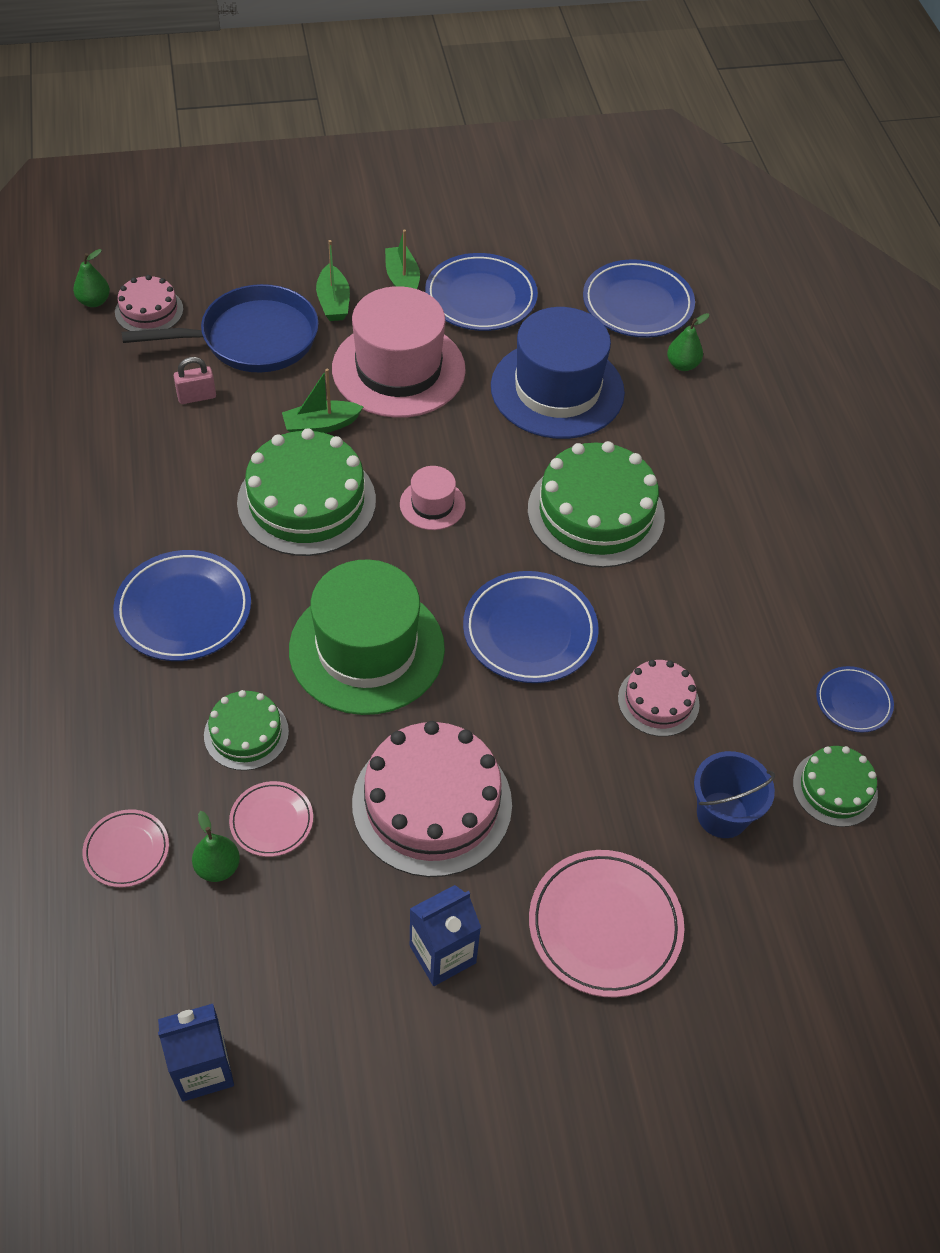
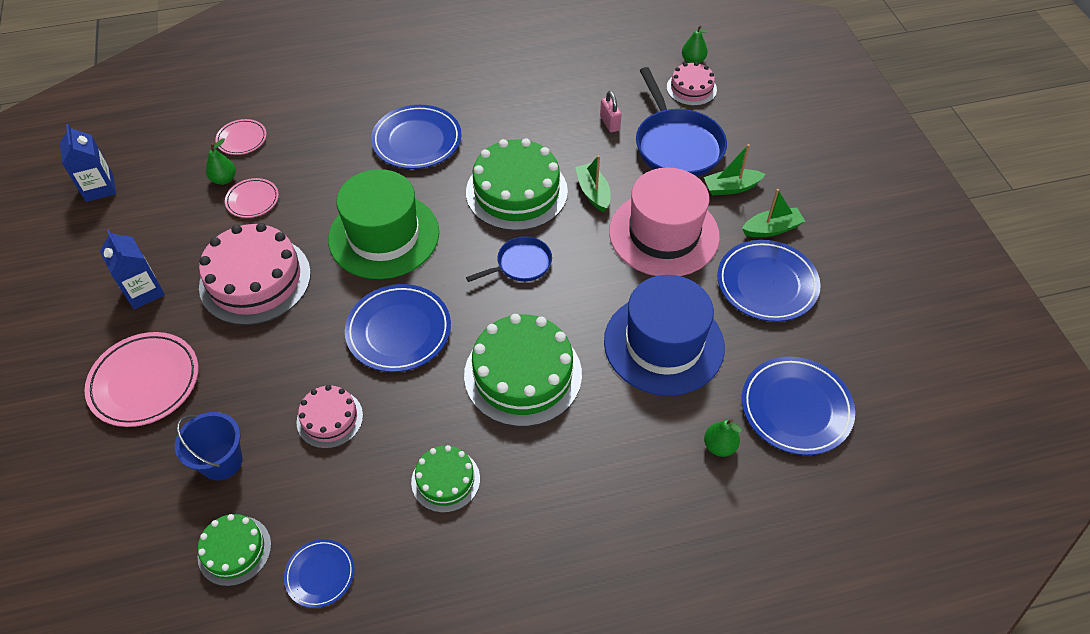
camera: 90 degrees right, 0 degrees up
green cake [204,690,289,771] -> green cake moved to [411,445,480,513]
pink hat [400,466,466,530] -> blue pan [466,236,552,282]

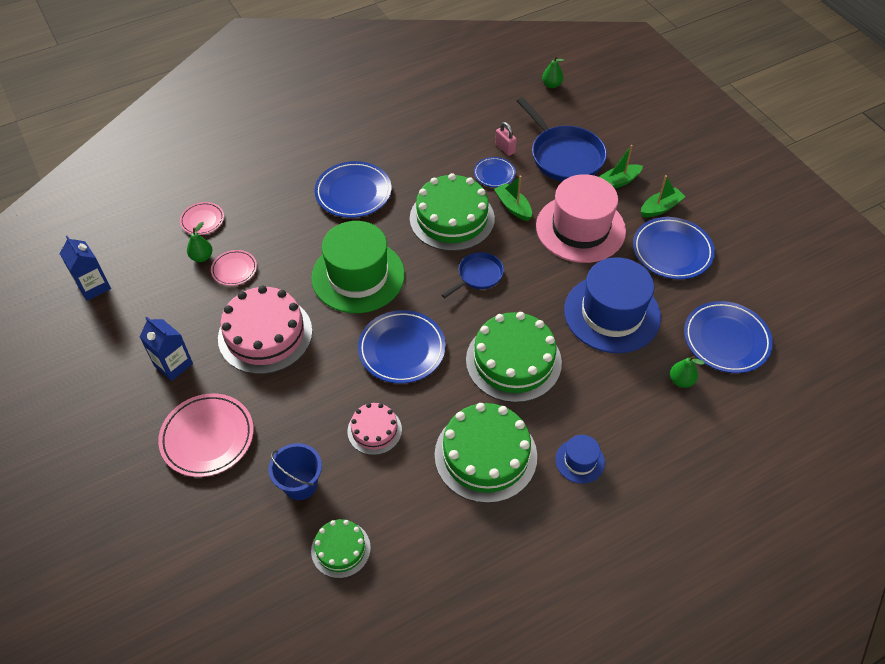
camera: 15 degrees left, 0 degrees up
blue plate [284,539,354,608] -> blue plate moved to [474,157,516,187]
green cake [411,445,480,513] -> green cake [435,403,537,503], size x1.85
pink cake [667,62,717,106] -> none
none -> blue hat [555,435,605,484]

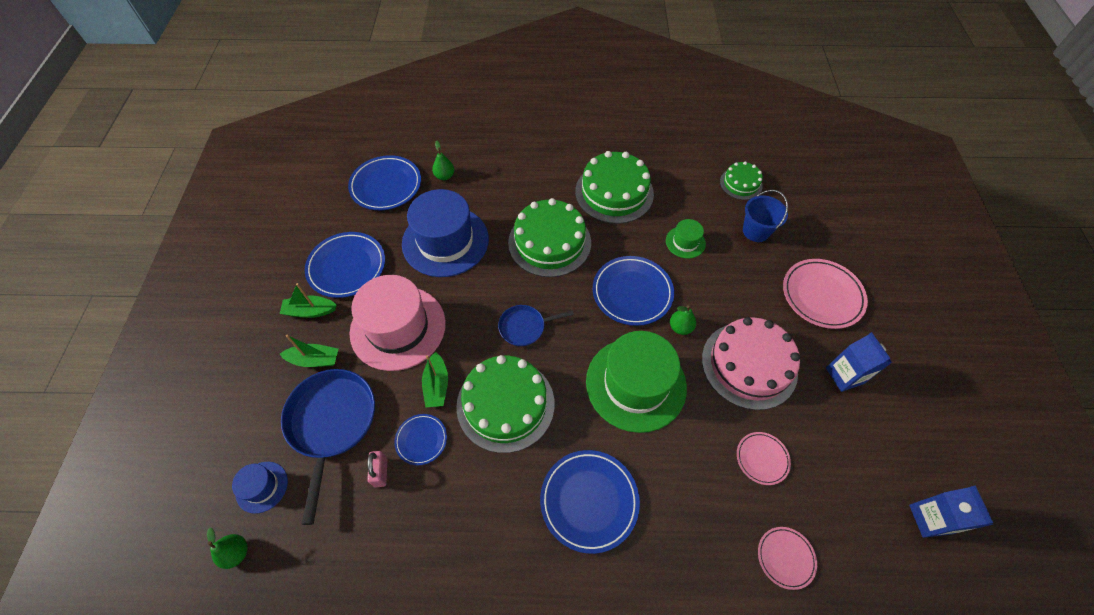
camera: 150 degrees left, 5 degrees up
green pear [187,222,212,262] -> green pear moved to [670,305,696,335]
pink cake [347,403,402,455] -> green hat [666,219,706,259]
blue hat [555,435,605,484] -> blue hat moved to [232,462,288,514]

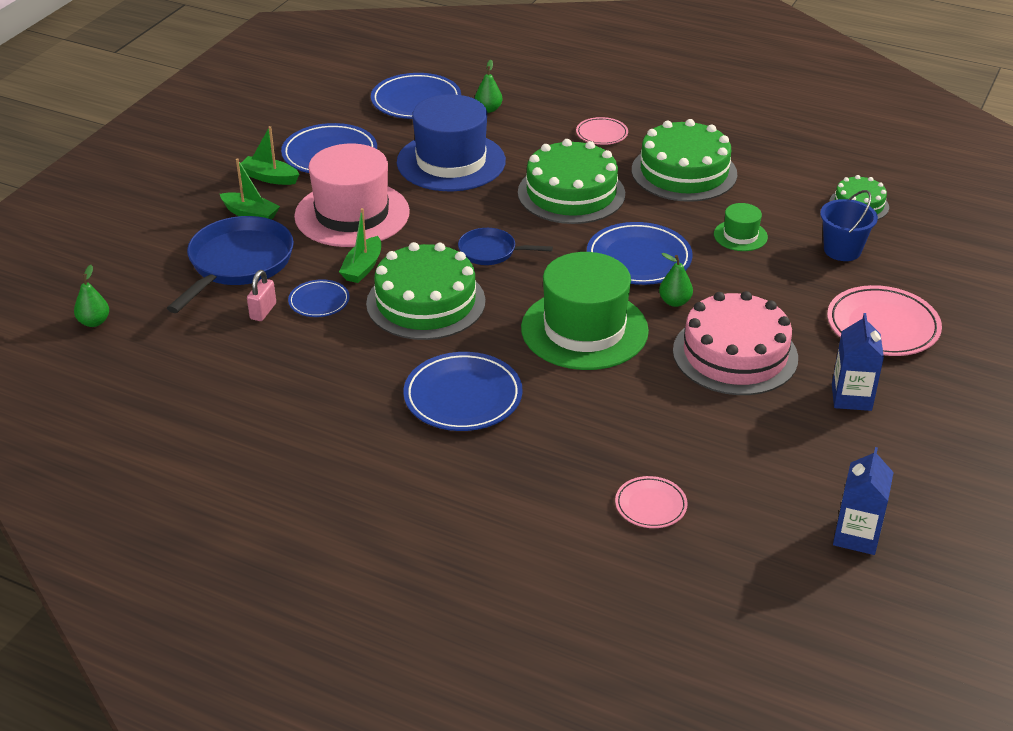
camera: 25 degrees right, 20 degrees down
blue hat [232,462,288,514] -> none
pink plate [737,432,791,485] -> pink plate moved to [576,117,628,145]

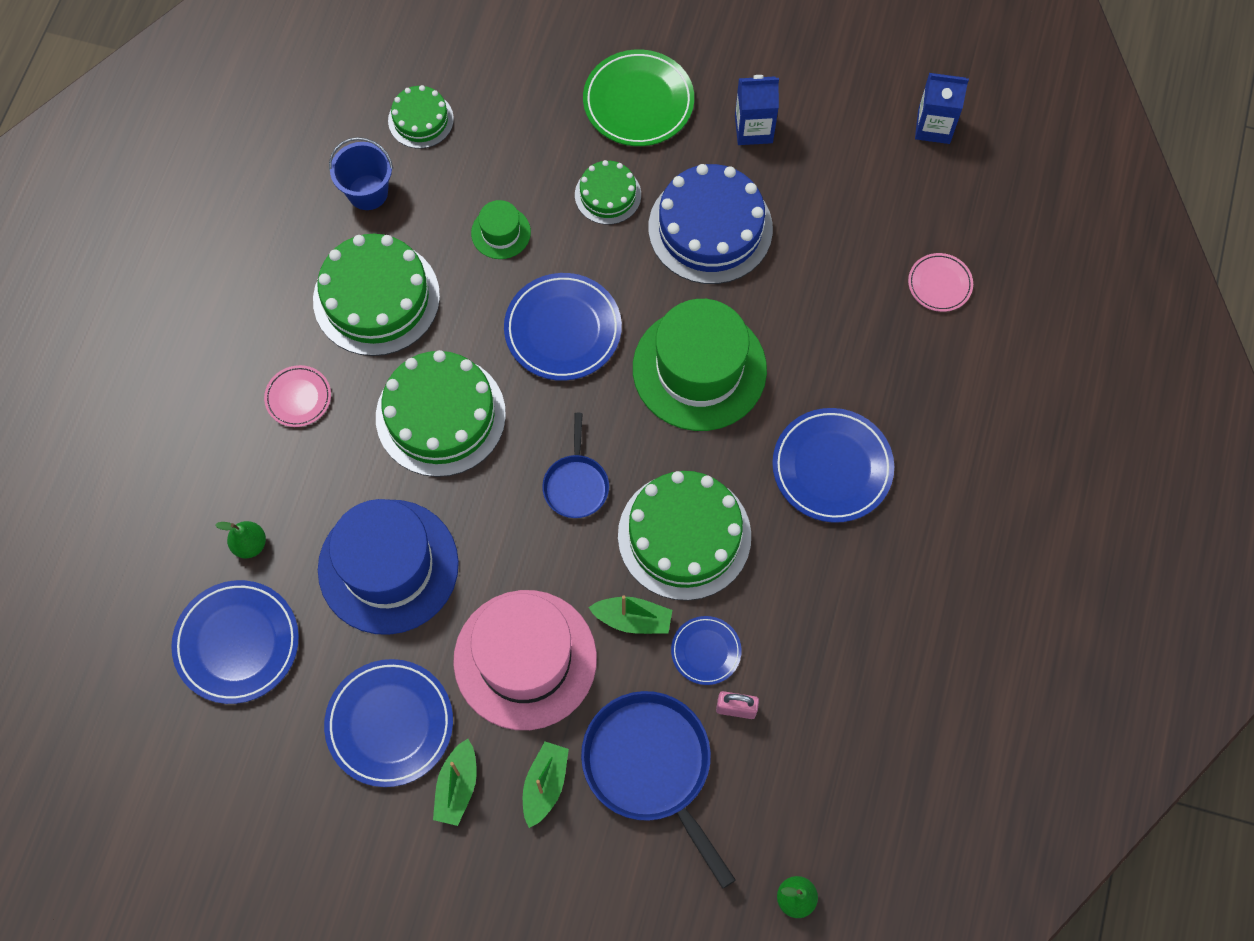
camera: 100 degrees left, 30 degrees up
blue pan [167,216,294,313] -> blue pan turned 45 degrees clockwise [581,691,736,889]
green pear [659,253,693,307] -> none
pink cake [673,291,798,395] -> blue cake [649,164,773,284]
blue bucket [820,190,878,261] -> blue bucket moved to [329,137,393,210]
pink plate [827,285,942,356] -> green plate [583,49,694,146]
none -> green cake [575,160,641,225]

